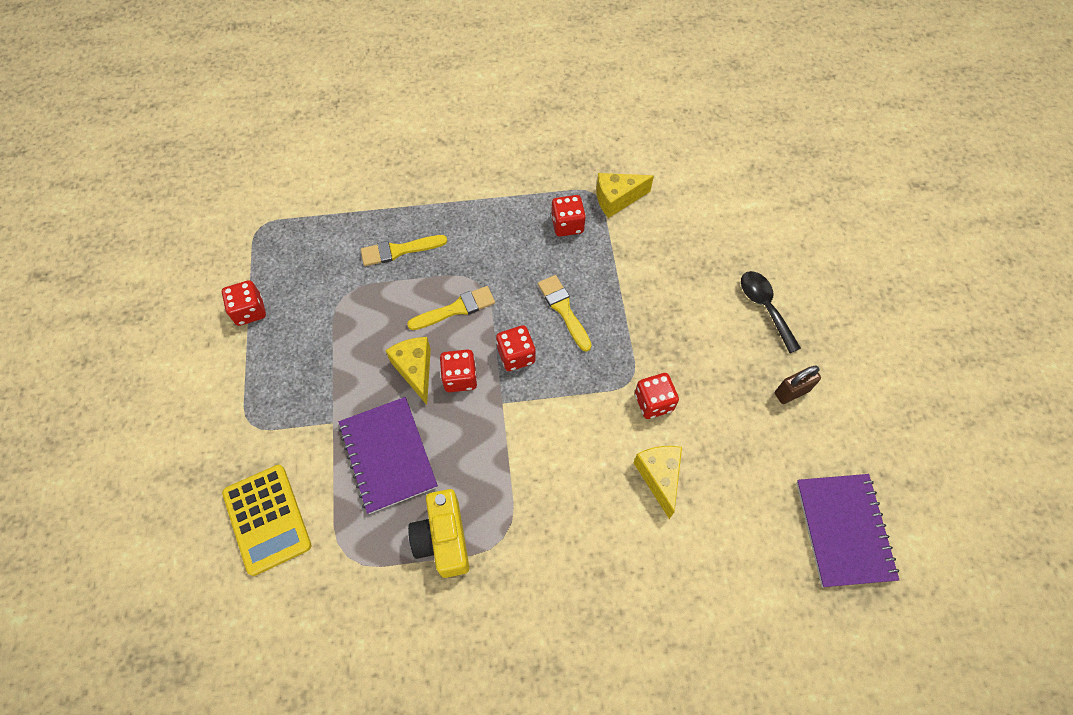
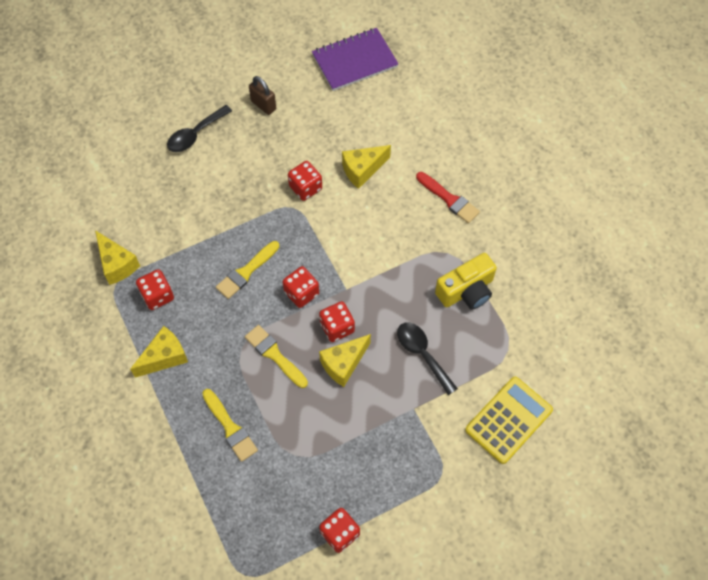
camera: 110 degrees left, 0 degrees up
purple notebook [339,397,438,514] -> black spoon [397,322,458,395]
none -> yellow cheese [130,326,188,378]
none -> red brush [416,172,480,223]

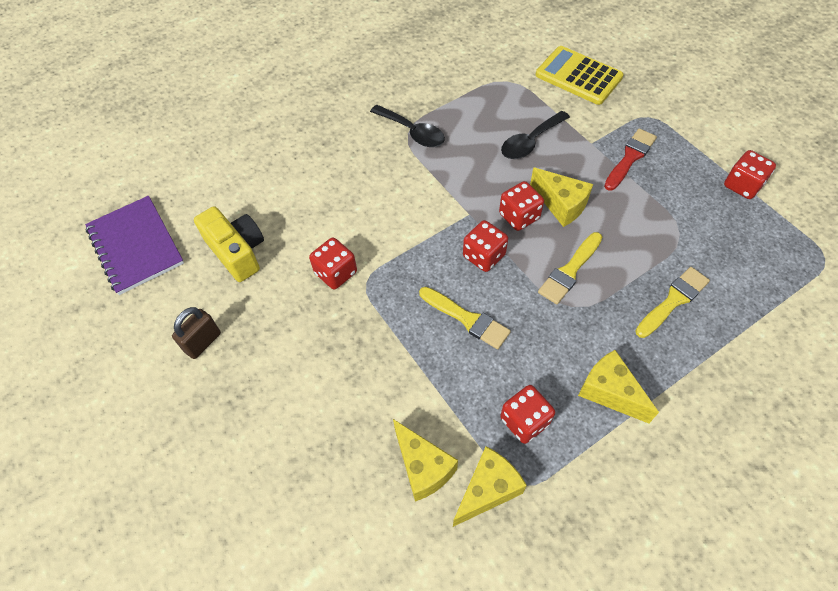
camera: 95 degrees left, 5 degrees down
black spoon [167,105,232,152] -> black spoon moved to [370,105,445,147]
yellow cheese [342,145,391,189] -> yellow cheese moved to [393,419,458,502]
red brush [416,172,480,223] -> red brush moved to [604,128,657,191]
yellow camera [435,253,497,310] -> yellow camera moved to [194,206,264,282]

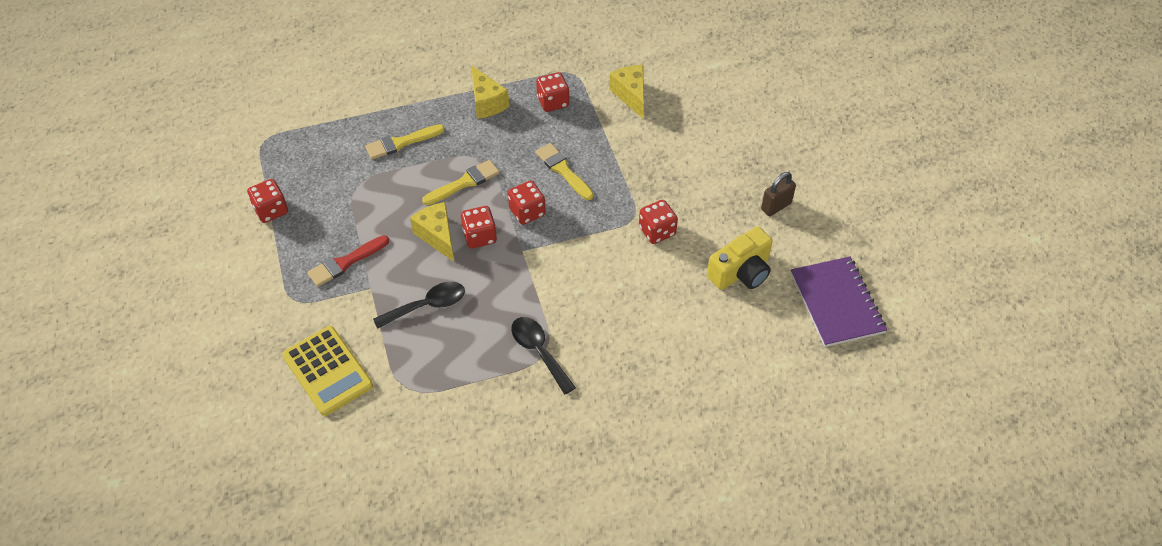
camera: 165 degrees left, 5 degrees down
yellow camera [194,206,264,282] -> yellow camera turned 105 degrees counterclockwise [707,226,773,290]
yellow cheese [453,446,527,527] -> none

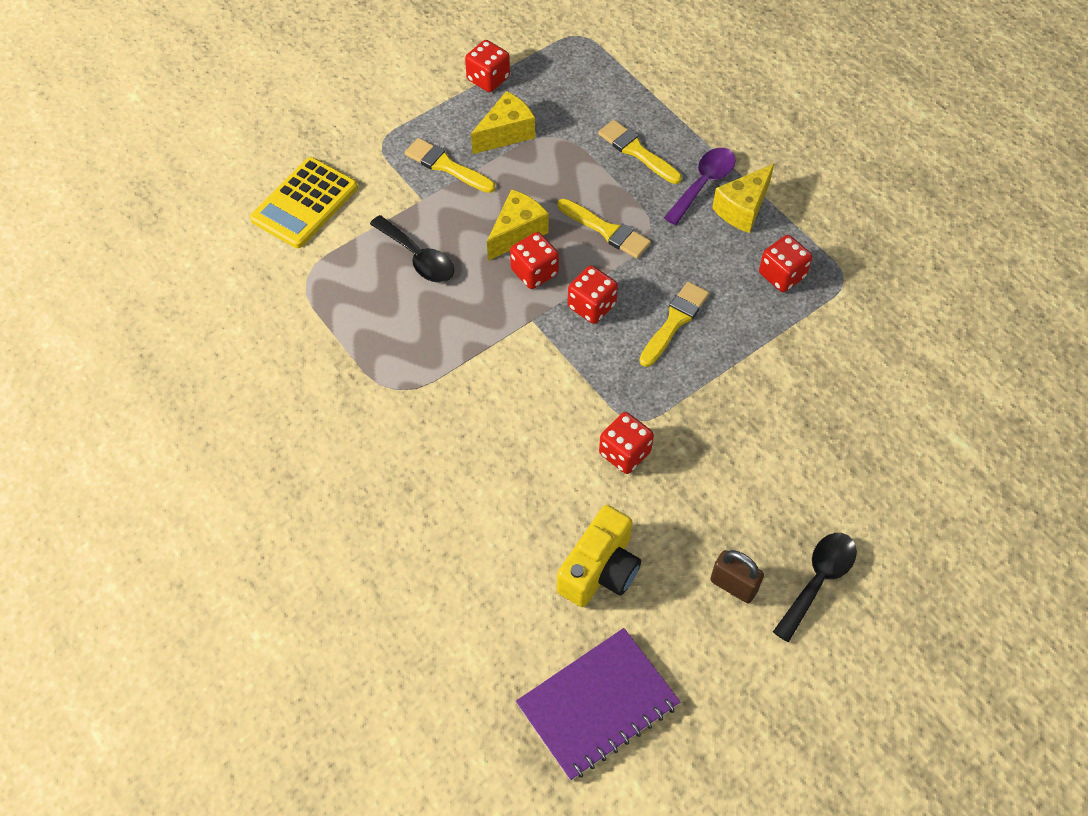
camera: 70 degrees right, 5 degrees up
red brush [307,235,389,287] -> yellow brush [405,138,495,193]
black spoon [511,317,576,395] -> black spoon moved to [773,533,857,642]
yellow cheese [609,65,644,118] -> yellow cheese moved to [471,91,535,154]
yellow camera [707,226,773,290] -> yellow camera turned 90 degrees counterclockwise [557,505,641,607]
none -> purple spoon [664,148,736,225]

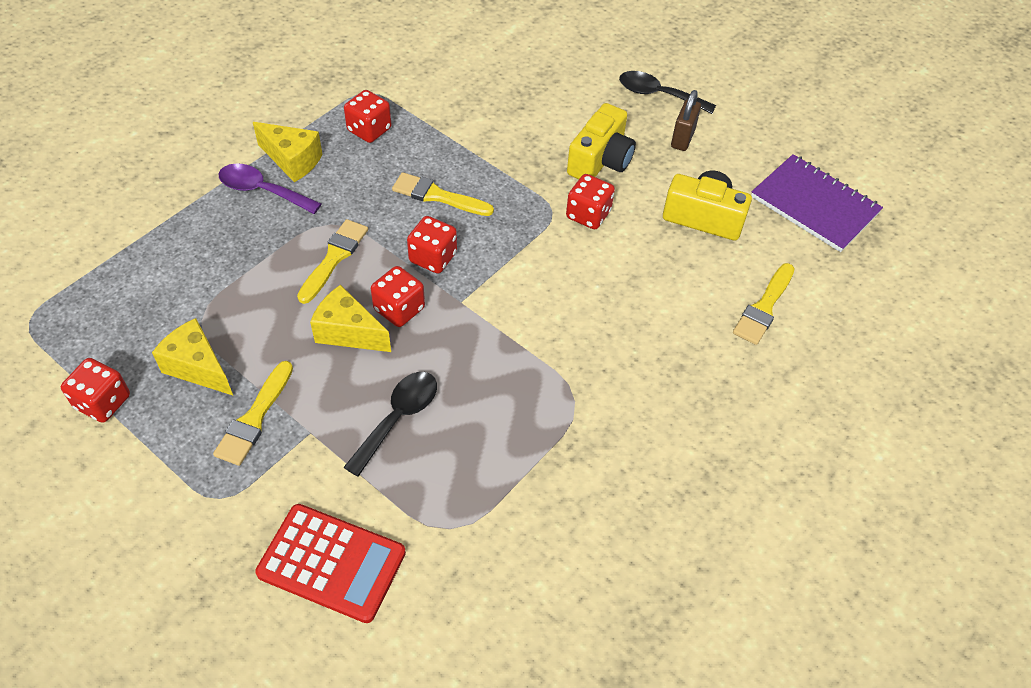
camera: 105 degrees left, 5 degrees down
yellow calculator [250,157,358,248] -> red calculator [255,504,406,623]
yellow brush [598,120,682,184] -> yellow brush moved to [733,263,795,345]
none -> yellow camera [567,103,636,179]

